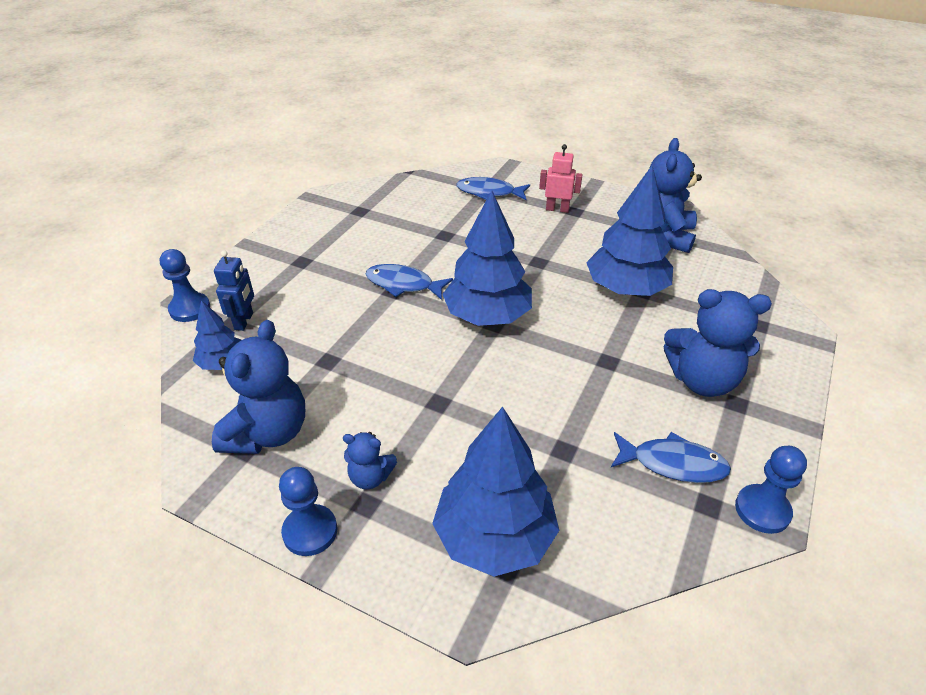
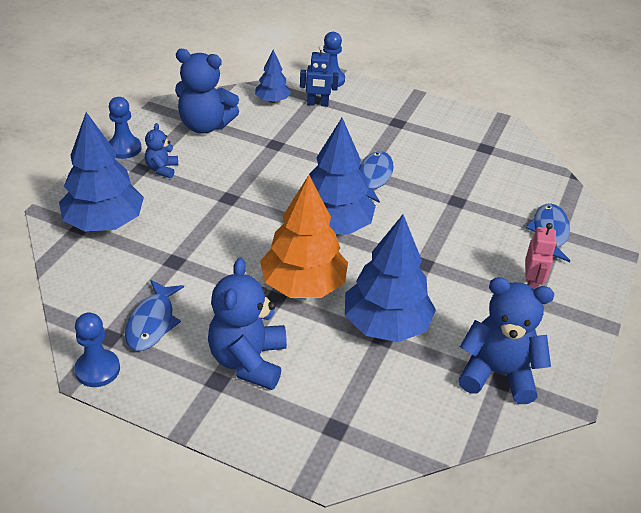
camera: 85 degrees right, 0 degrees up
none -> orange tree [260,175,348,298]

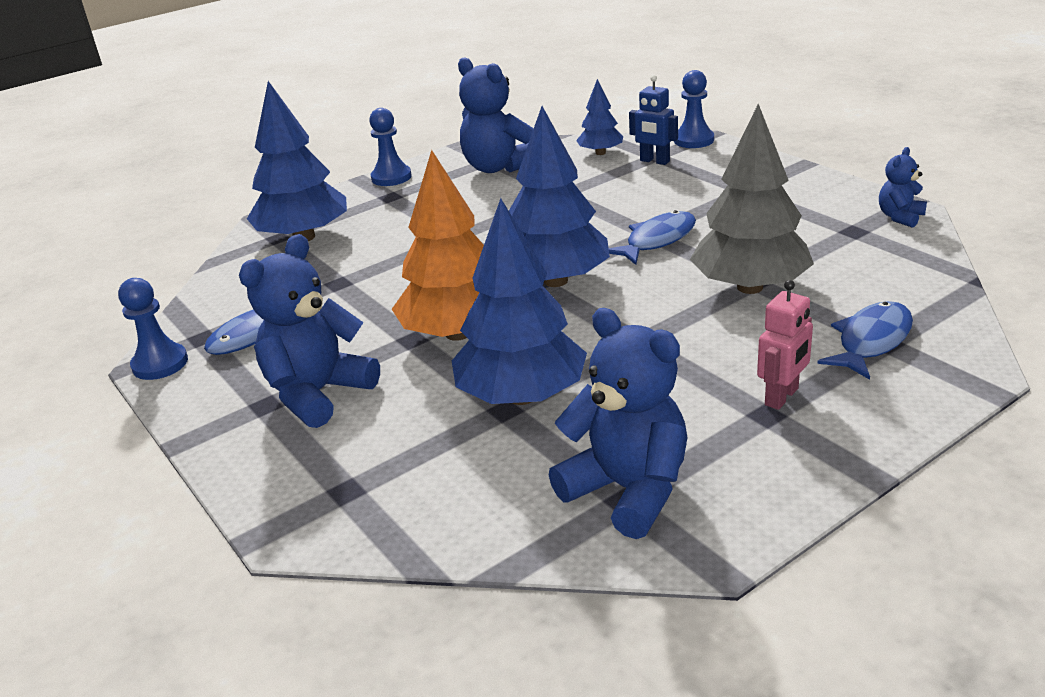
camera: 35 degrees right, 10 degrees down
blue teddy bear [145,123,178,178] -> blue teddy bear moved to [879,147,927,228]
none -> grey tree [690,104,814,294]

